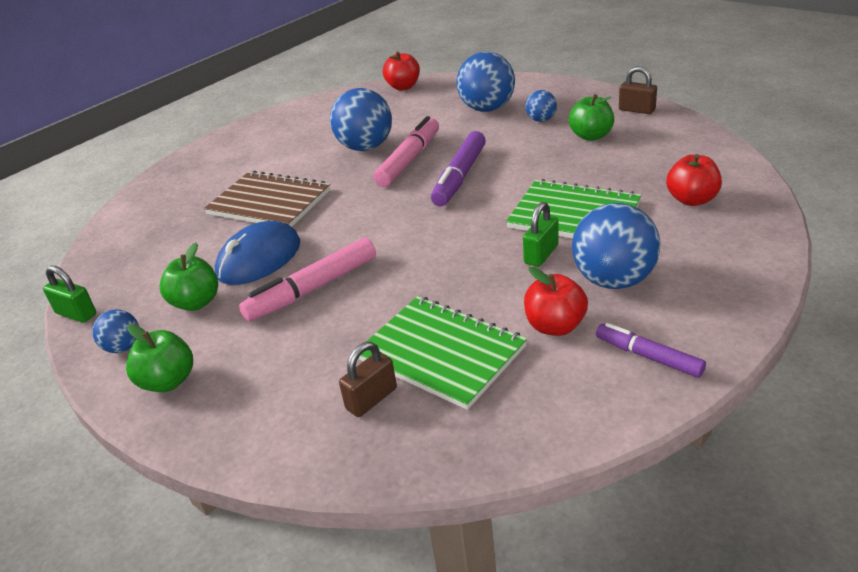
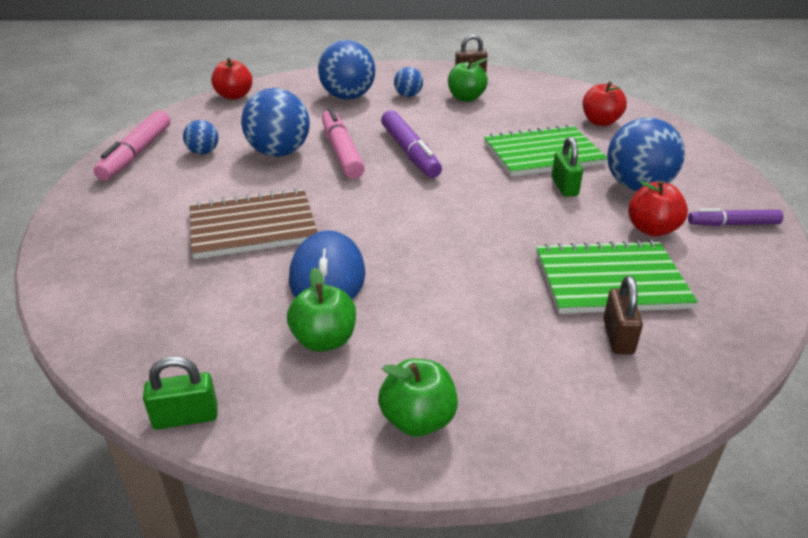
camera: 45 degrees left, 0 degrees up
blue ball [93,309,139,353] -> blue ball moved to [183,120,218,154]
pink marker [239,238,376,322] -> pink marker moved to [94,110,170,181]

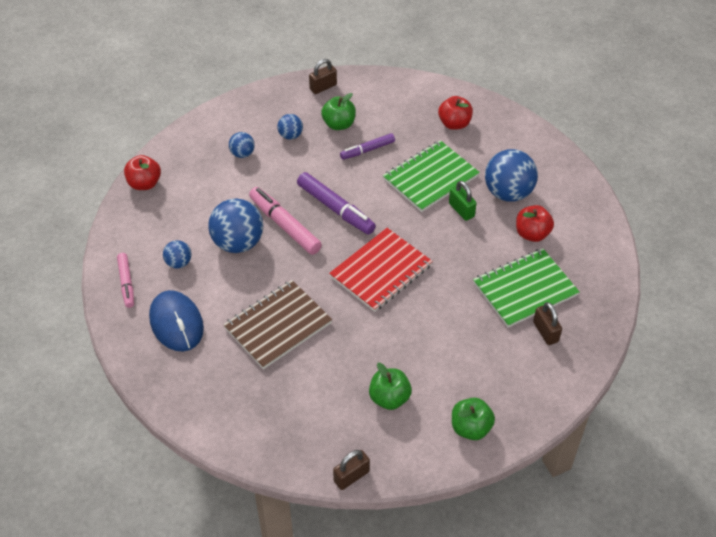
camera: 25 degrees left, 15 degrees up
pink marker [94,110,170,181] -> pink marker [117,253,134,308], size x0.62
green padlock [143,356,218,430] -> brown padlock [333,450,370,490]
blue mouse [289,230,365,300] -> blue mouse moved to [149,290,204,352]
blue ball [318,40,375,100] -> blue ball [229,132,255,158], size x0.51
purple marker [688,208,783,226] -> purple marker moved to [340,133,395,160]
none -> red notebook [329,228,433,312]

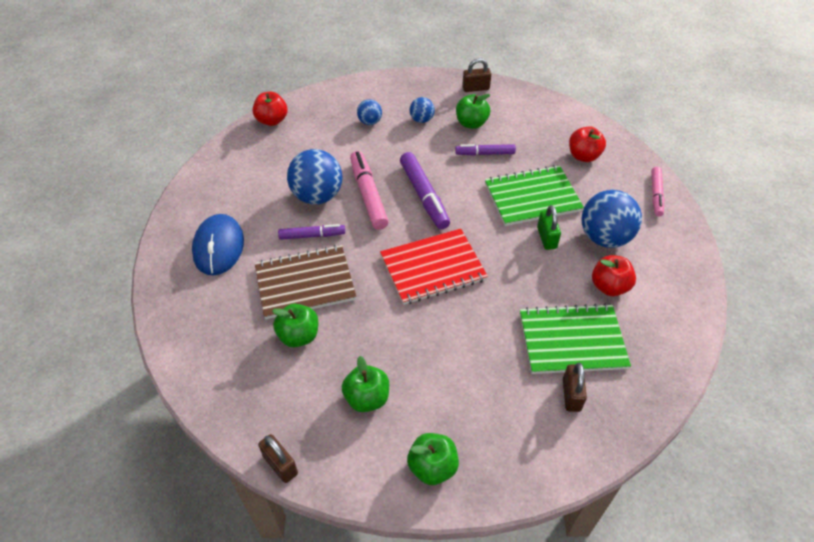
camera: 25 degrees right, 0 degrees up
pink marker [117,253,134,308] -> pink marker moved to [651,167,664,216]
blue ball [163,240,191,269] -> none
brown padlock [333,450,370,490] -> brown padlock turned 60 degrees clockwise [258,434,298,483]
none -> green apple [272,304,318,347]
none -> purple marker [278,224,345,240]

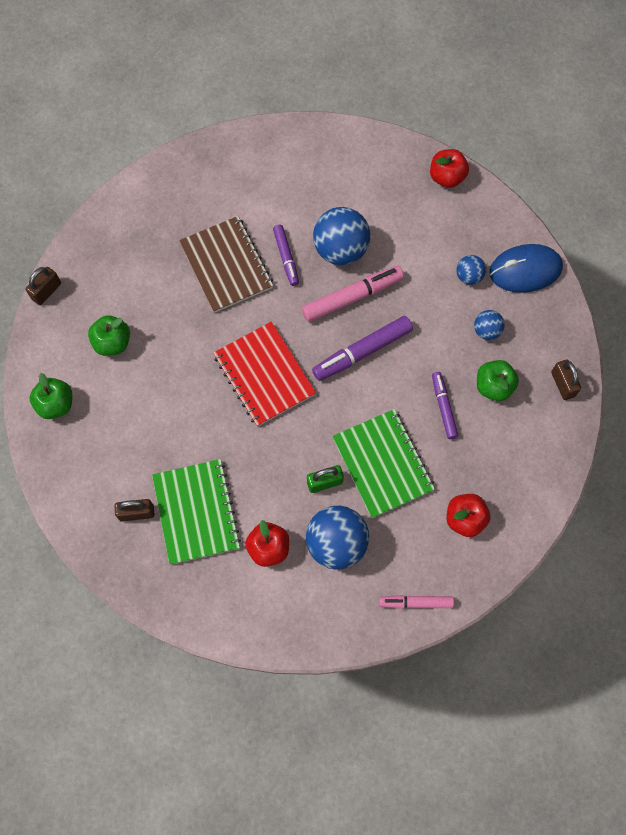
camera: 80 degrees right, 20 degrees up
blue mouse [192,214,244,276] -> blue mouse moved to [489,244,563,293]
green apple [272,304,318,347] -> none

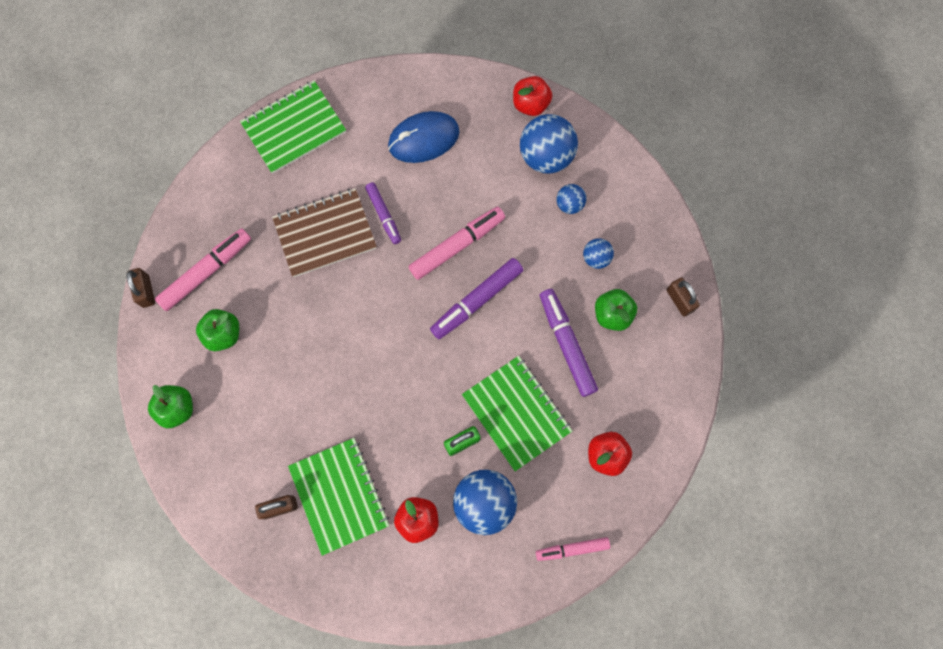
camera: 10 degrees left, 5 degrees up
brown padlock [26,267,61,305] -> brown padlock turned 45 degrees counterclockwise [126,268,155,308]
brown notebook [179,216,273,313] -> brown notebook turned 75 degrees counterclockwise [272,188,377,277]
red notebook [213,322,316,427] -> none
blue ball [313,207,370,265] -> blue ball moved to [520,114,578,174]
purple marker [432,372,458,439] -> purple marker [540,289,598,397], size x1.60
blue mouse [489,244,563,293] -> blue mouse moved to [388,111,460,163]
none -> pink marker [155,228,251,311]
none -> green notebook [240,80,346,174]

